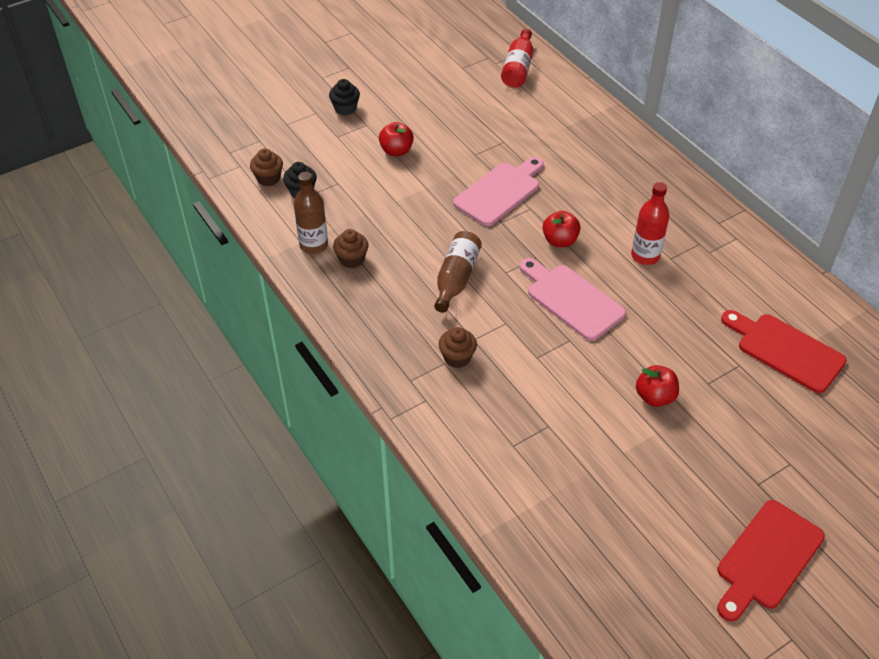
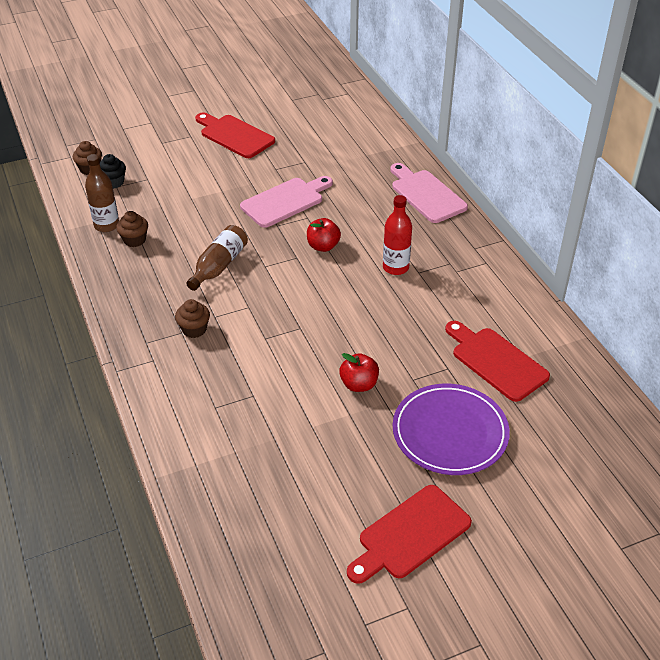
camera: 10 degrees right, 5 degrees down
black cupcake [329,79,360,115] -> none
red apple [379,122,414,156] -> none
red bottle [501,29,534,88] -> none
pink cutting board [520,258,626,341] -> pink cutting board moved to [391,163,468,223]
none -> red cutting board [195,113,275,158]
none -> purple plate [393,384,510,475]

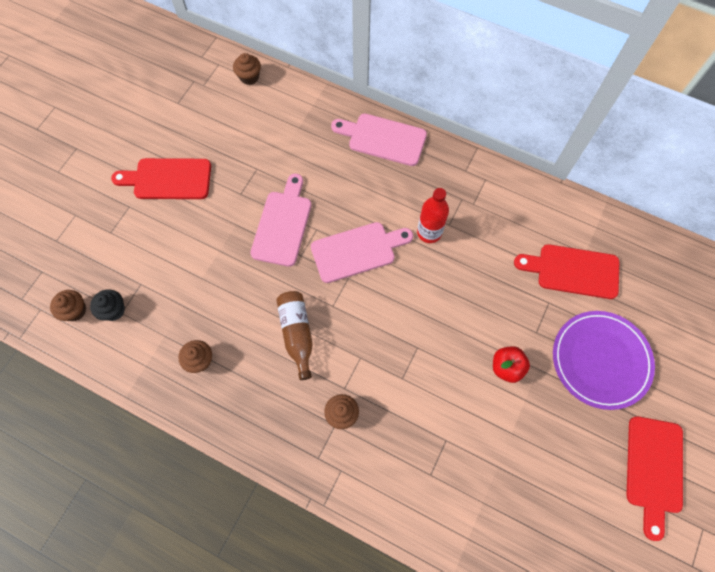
camera: 40 degrees left, 25 degrees up
brown bottle [85,154,119,232] -> none
red apple [307,218,341,252] -> pink cutting board [311,222,413,283]
none -> brown cupcake [233,53,261,85]

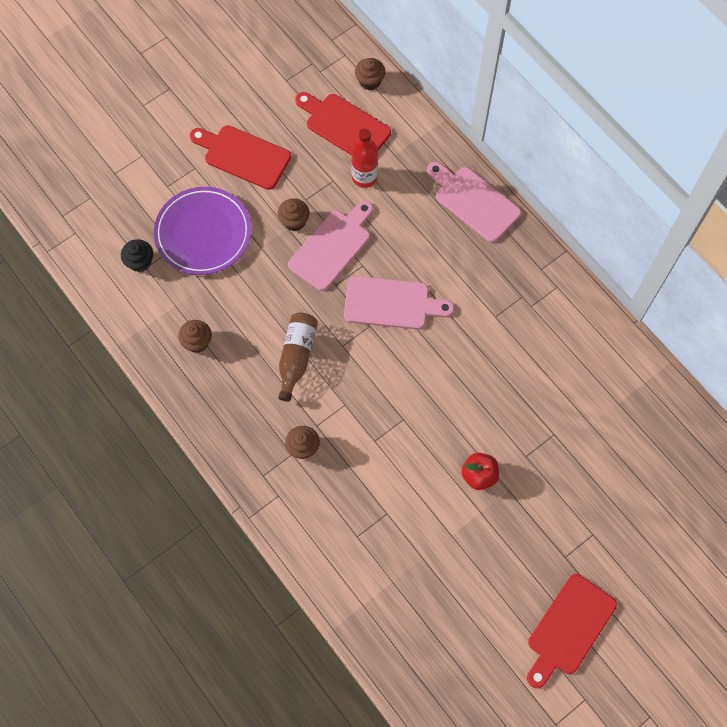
camera: 25 degrees right, 0 degrees up
brown cupcake [50,290,86,321] -> brown cupcake moved to [277,198,310,231]
red bottle [417,188,449,243] -> red bottle moved to [351,128,378,188]
red cutting board [514,244,619,299] -> red cutting board moved to [295,92,391,155]
purple plate [553,311,655,410] -> purple plate moved to [154,187,251,275]

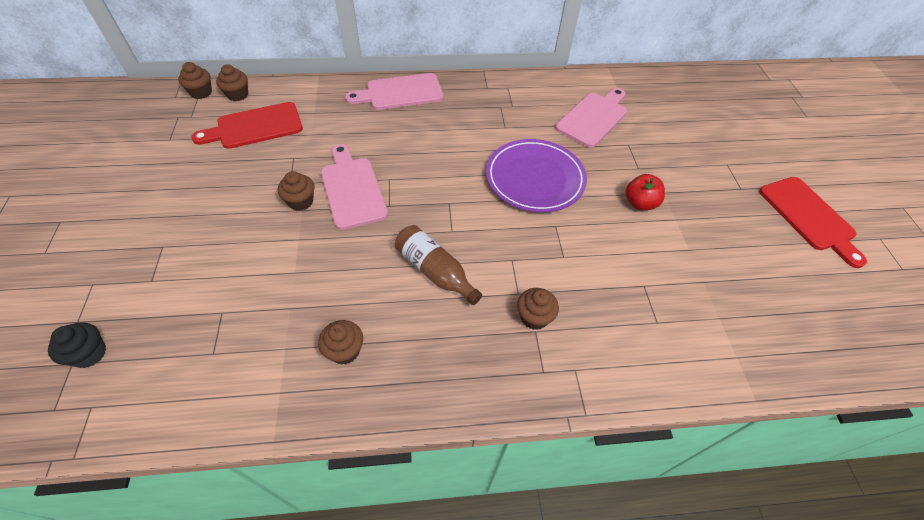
camera: 60 degrees left, 15 degrees down
black cupcake [121,239,153,272] -> black cupcake moved to [48,322,106,368]
purple plate [154,187,251,275] -> purple plate moved to [486,139,587,213]
red cutting board [190,125,291,190] -> none
pink cutting board [344,276,454,329] -> pink cutting board moved to [555,88,627,148]
red bottle [351,128,378,188] -> none
none -> brown cupcake [178,62,212,99]

